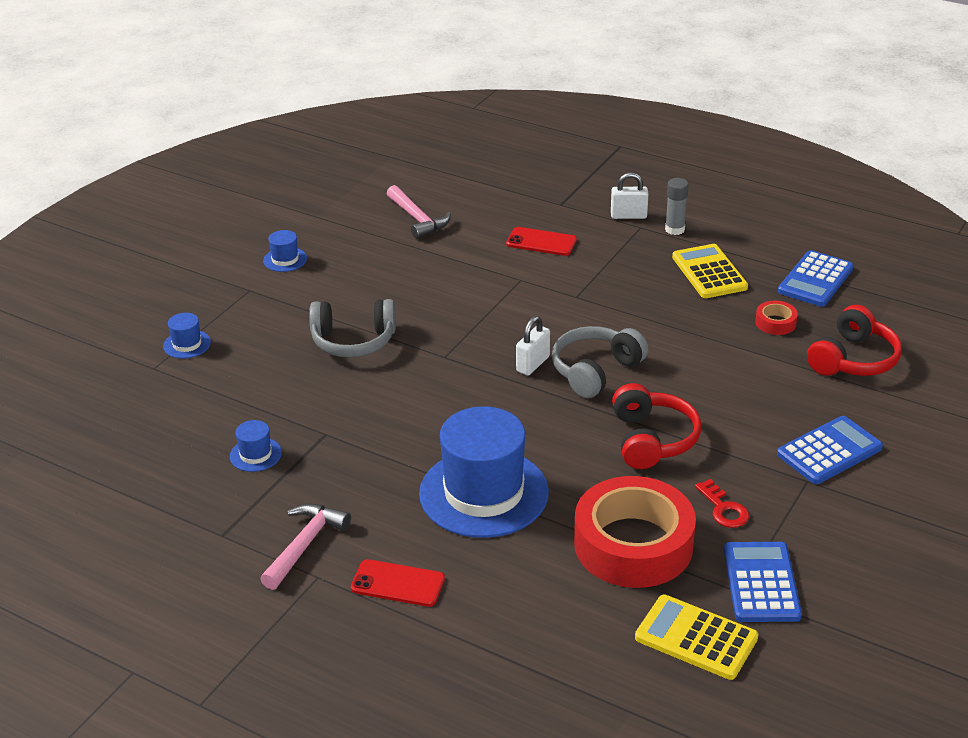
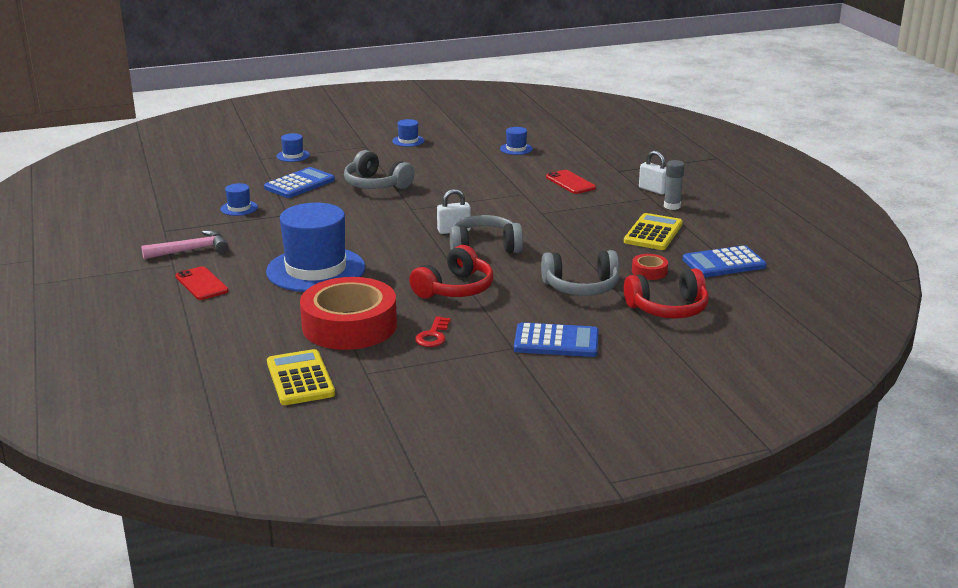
camera: 40 degrees right, 10 degrees down
pink hammer [387,185,451,239] -> blue hat [500,127,533,155]
blue calculator [724,542,802,622] -> blue calculator moved to [264,167,335,198]
none -> grey headphones [541,250,619,296]

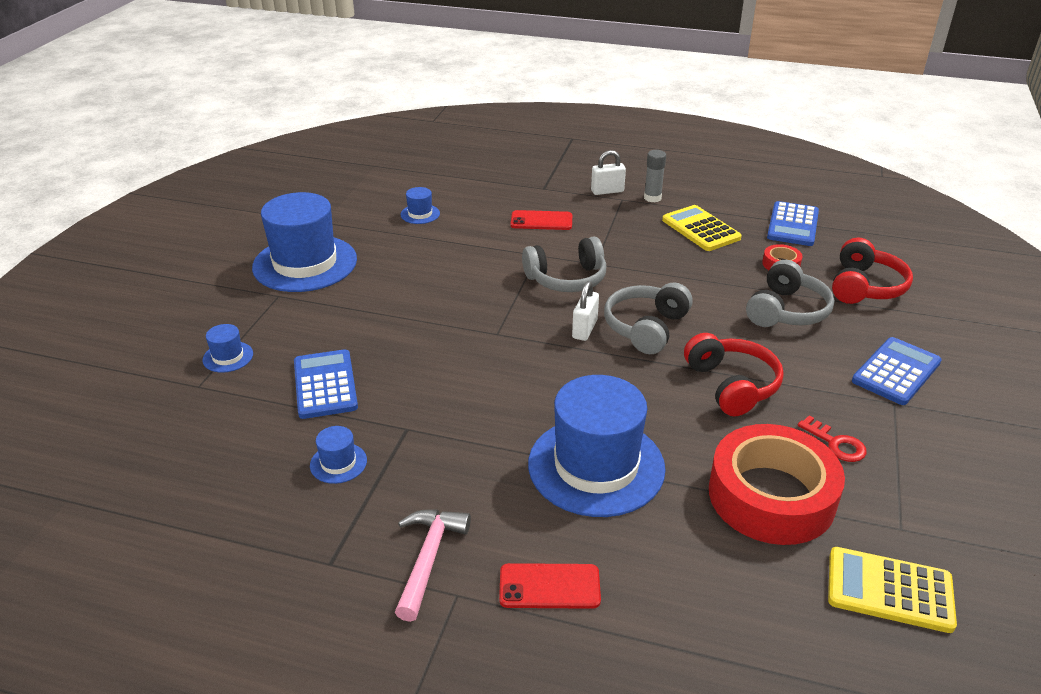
camera: 55 degrees left, 10 degrees up
grey headphones [344,150,414,189] -> grey headphones moved to [522,237,606,292]
blue hat [392,119,424,147] -> blue hat [252,192,357,292], size x2.41

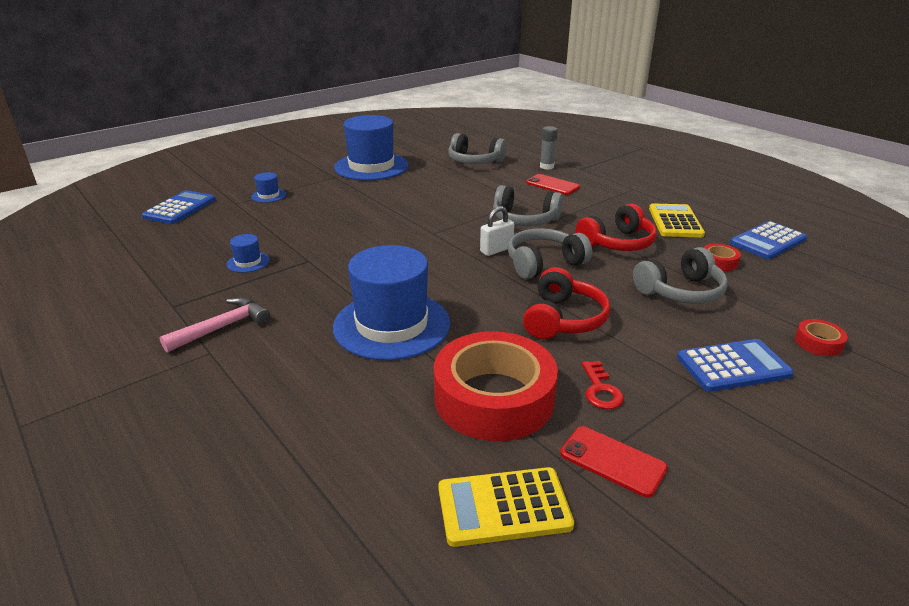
camera: 35 degrees right, 5 degrees down
blue calculator [294,349,358,419] -> blue calculator moved to [142,190,215,224]
blue hat [401,187,440,224] -> grey headphones [448,133,507,164]
red phone [499,563,601,609] -> red phone moved to [560,426,668,497]
white padlock [591,150,626,195] -> none
grey glue stick [644,150,666,202] -> grey glue stick moved to [540,126,557,170]
yellow calculator [828,547,957,633] -> yellow calculator turned 60 degrees counterclockwise [439,467,574,547]
red headphones [832,237,913,304] -> red headphones moved to [576,204,657,251]
none -> red tape [795,319,848,356]

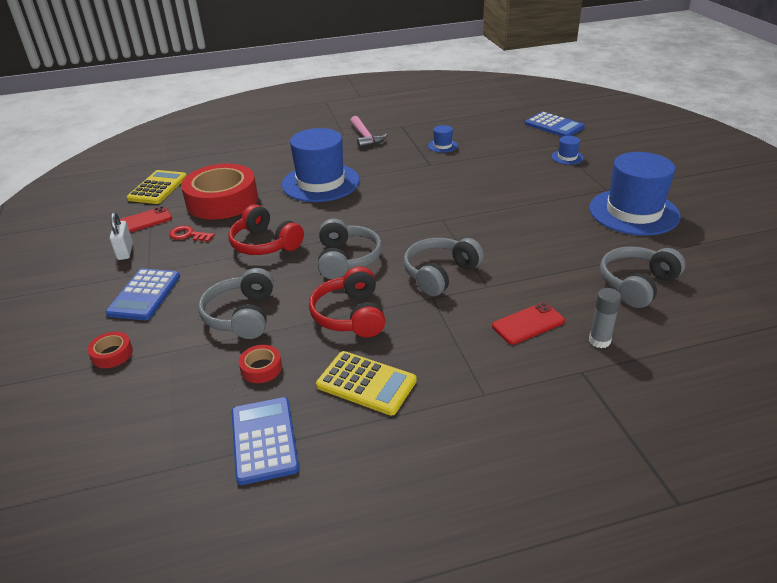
camera: 115 degrees right, 5 degrees up
white padlock [480,206,514,256] -> white padlock moved to [110,212,133,260]

